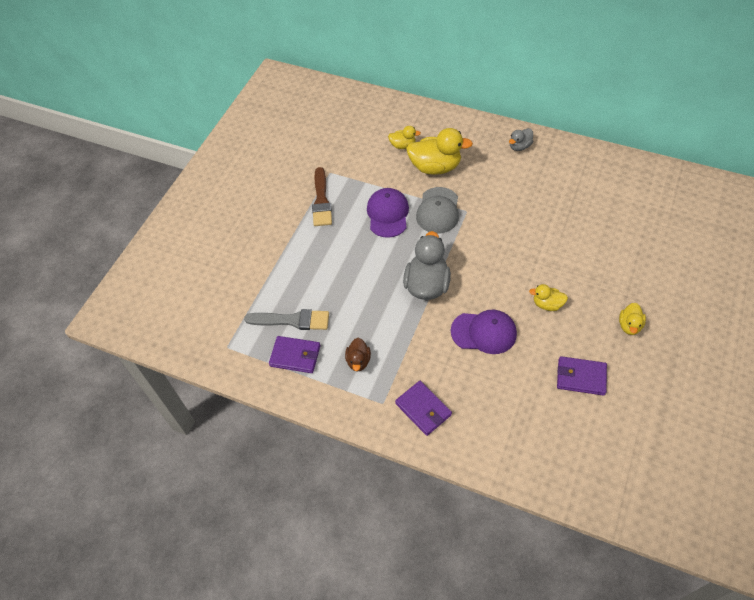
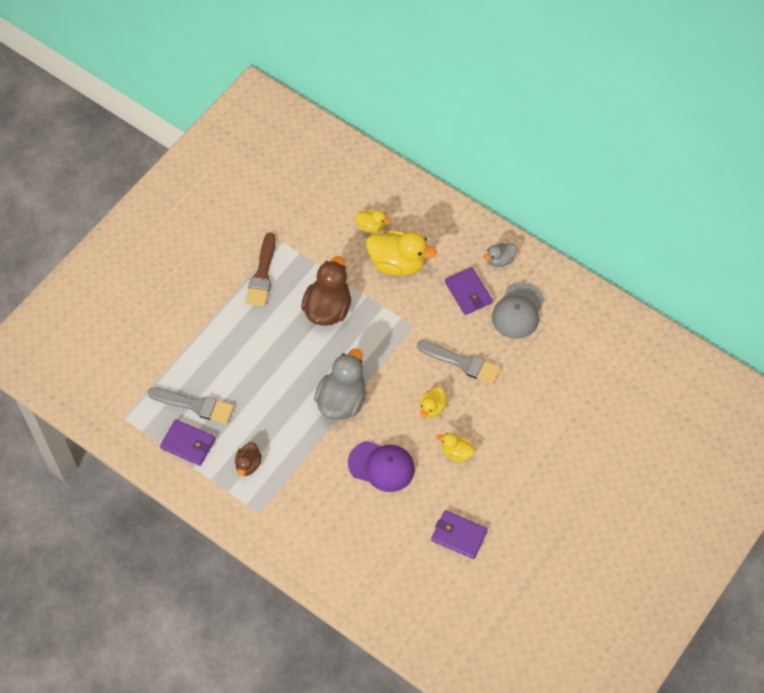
camera: 10 degrees right, 5 degrees up
purple cap [367,188,409,238] -> brown duck [301,256,351,326]
purple wallet [395,381,452,436] -> purple wallet moved to [445,267,493,315]
grey cap [416,187,459,233] -> grey cap moved to [492,282,544,339]
yellow duck [619,303,646,335] -> yellow duck moved to [420,387,447,418]
none -> grey brush [417,340,501,385]

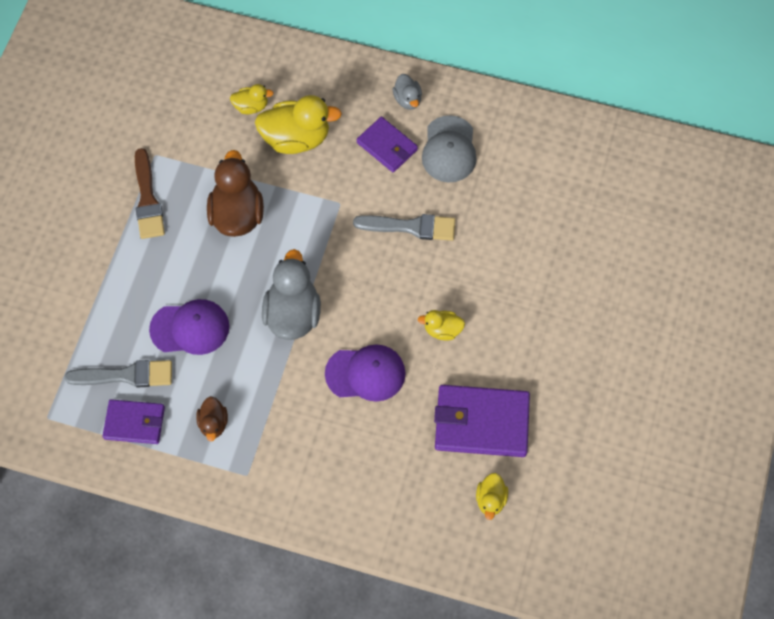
camera: 20 degrees left, 5 degrees up
yellow duck [420,387,447,418] -> yellow duck moved to [476,473,508,520]
purple wallet [431,510,488,559] -> purple wallet [434,385,530,457], size x1.63
grey duck [483,243,517,267] -> grey duck turned 60 degrees counterclockwise [393,74,422,110]
none -> purple cap [149,299,229,355]

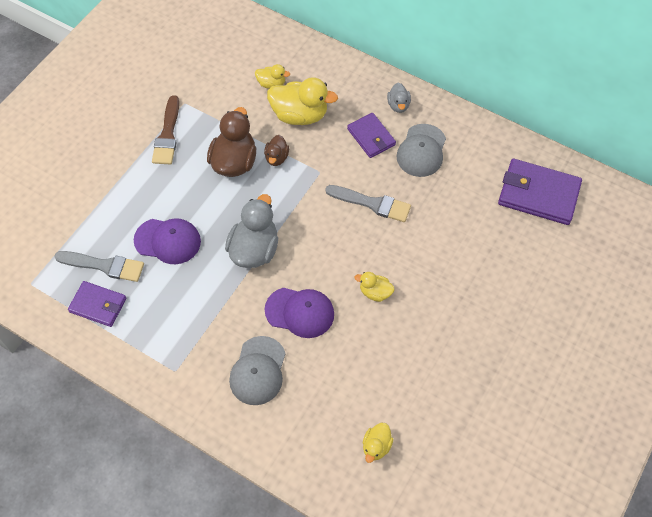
camera: 15 degrees right, 5 degrees down
brown duck [196,396,228,442] -> brown duck moved to [264,135,289,166]
purple wallet [434,385,530,457] -> purple wallet moved to [498,159,582,225]
none -> grey cap [229,336,286,405]

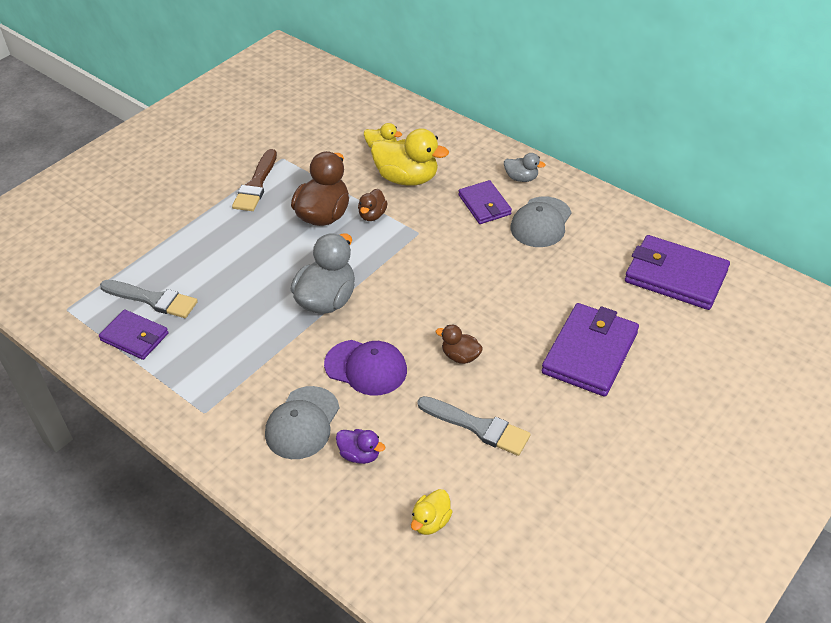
camera: 10 degrees right, 15 degrees down
purple cap [134,218,201,264] -> none
grey brush [325,185,411,222] -> grey brush moved to [417,396,530,456]
yellow duck [355,272,395,302] -> brown duck [436,325,483,364]
grey duck [387,83,411,113] -> grey duck turned 75 degrees counterclockwise [504,153,546,182]
none -> purple duck [336,429,385,464]
none -> purple wallet [542,303,639,397]

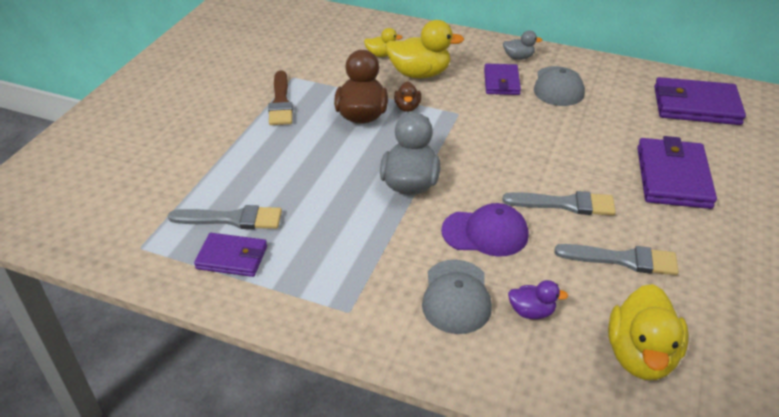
camera: 20 degrees left, 5 degrees down
yellow duck [411,489,453,535] -> yellow duck [608,284,688,380], size x1.92
brown duck [436,325,483,364] -> grey brush [503,191,616,215]
purple wallet [458,180,512,224] -> purple wallet turned 45 degrees clockwise [484,64,521,95]

